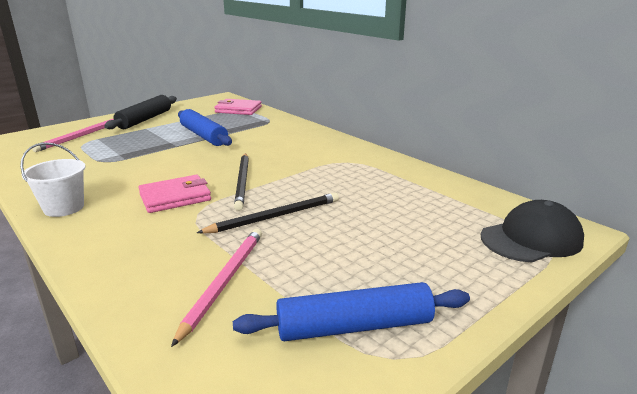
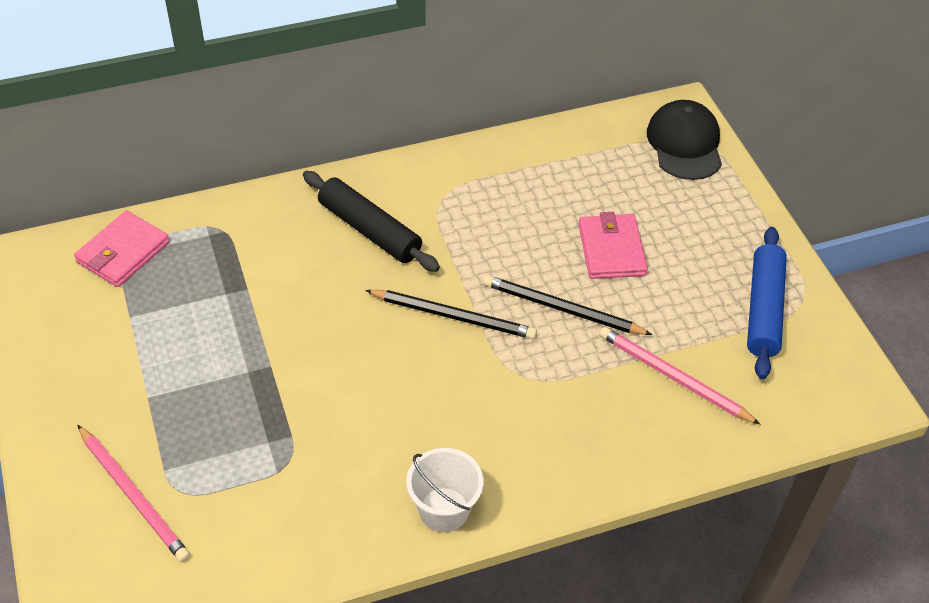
camera: 70 degrees left, 25 degrees up
black rolling pin [104,95,177,129] -> black rolling pin moved to [303,171,440,272]
pink wallet [138,175,211,213] -> pink wallet moved to [578,212,648,279]
blue rolling pin [178,109,232,146] -> none
black pencil [197,193,339,234] -> black pencil turned 60 degrees counterclockwise [483,275,653,335]

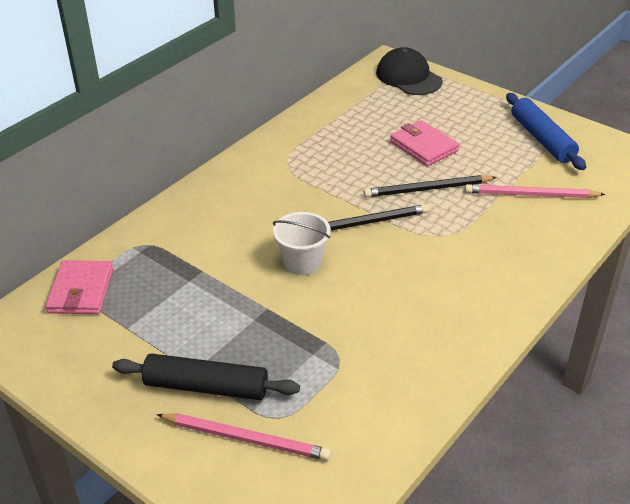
camera: 30 degrees left, 10 degrees down
black rolling pin [303,171,440,272] -> black rolling pin moved to [112,353,300,400]
white bucket [406,448,484,532] -> white bucket moved to [273,212,331,275]

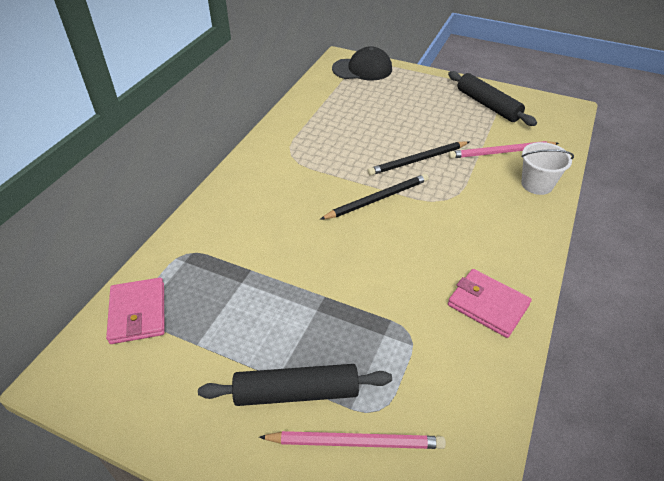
camera: 15 degrees left, 5 degrees up
white bucket [273,212,331,275] -> white bucket moved to [521,142,574,195]
black cap [376,47,443,95] -> black cap turned 135 degrees clockwise [332,46,392,81]
pink wallet [390,120,459,166] -> pink wallet moved to [448,269,532,338]
blue rolling pin [506,93,586,170] -> black rolling pin [448,71,537,126]

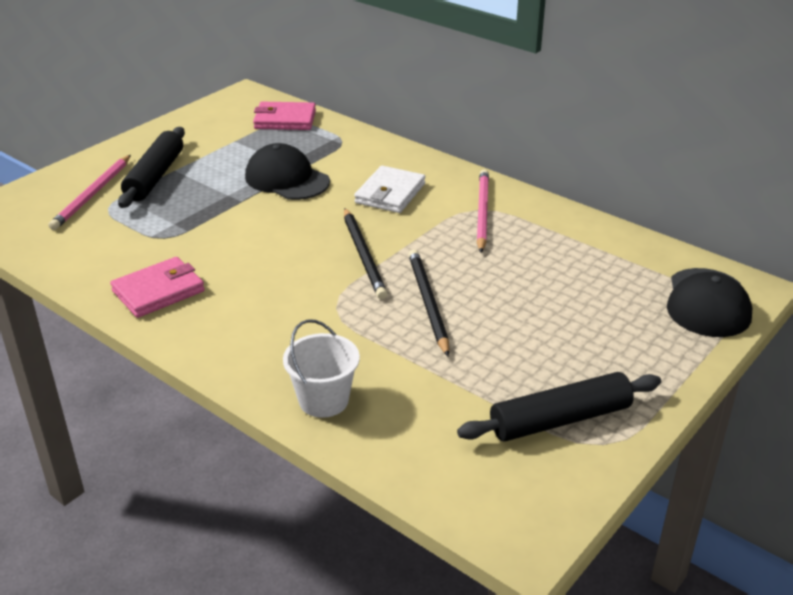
camera: 105 degrees right, 10 degrees down
pink pencil [448,141,559,159] -> pink pencil moved to [476,169,489,253]
none -> black cap [245,143,330,200]
none -> white wallet [354,166,425,213]

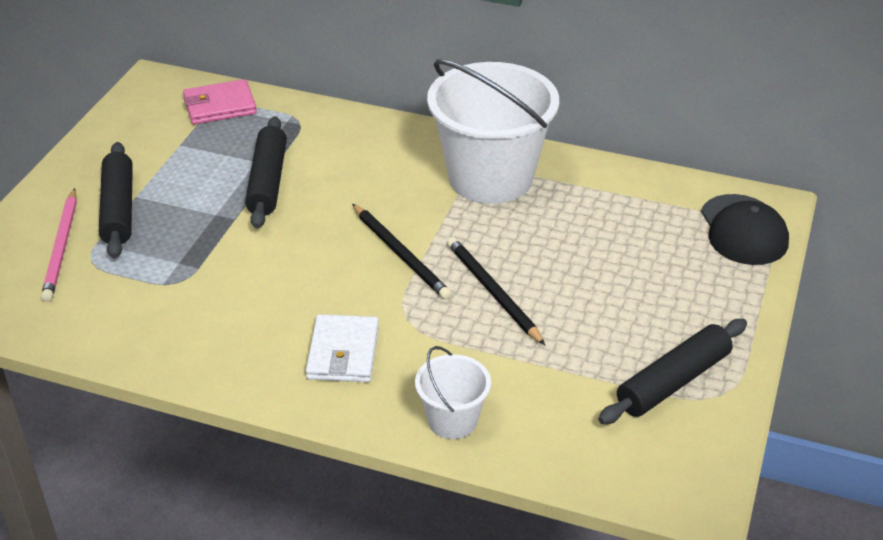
camera: 20 degrees left, 5 degrees up
pink wallet [110,257,205,318] -> none
black cap [245,143,330,200] -> black rolling pin [245,116,287,229]
white wallet [354,166,425,213] -> white wallet moved to [306,314,379,382]
pink pencil [476,169,489,253] -> white bucket [427,59,559,204]

